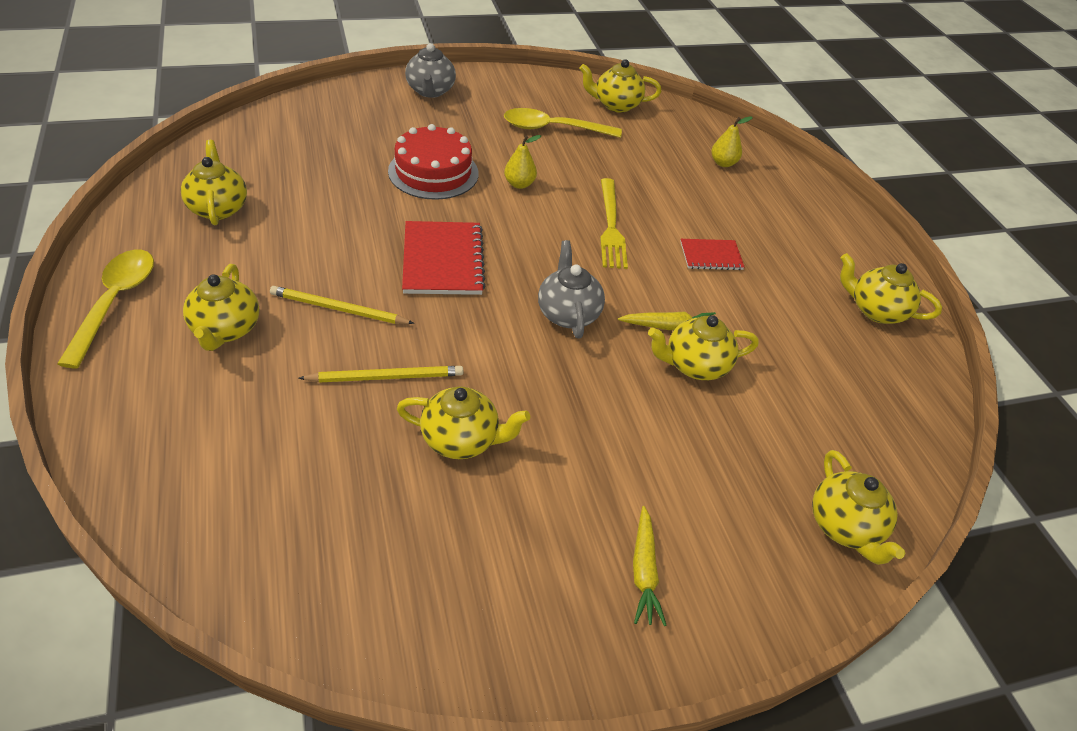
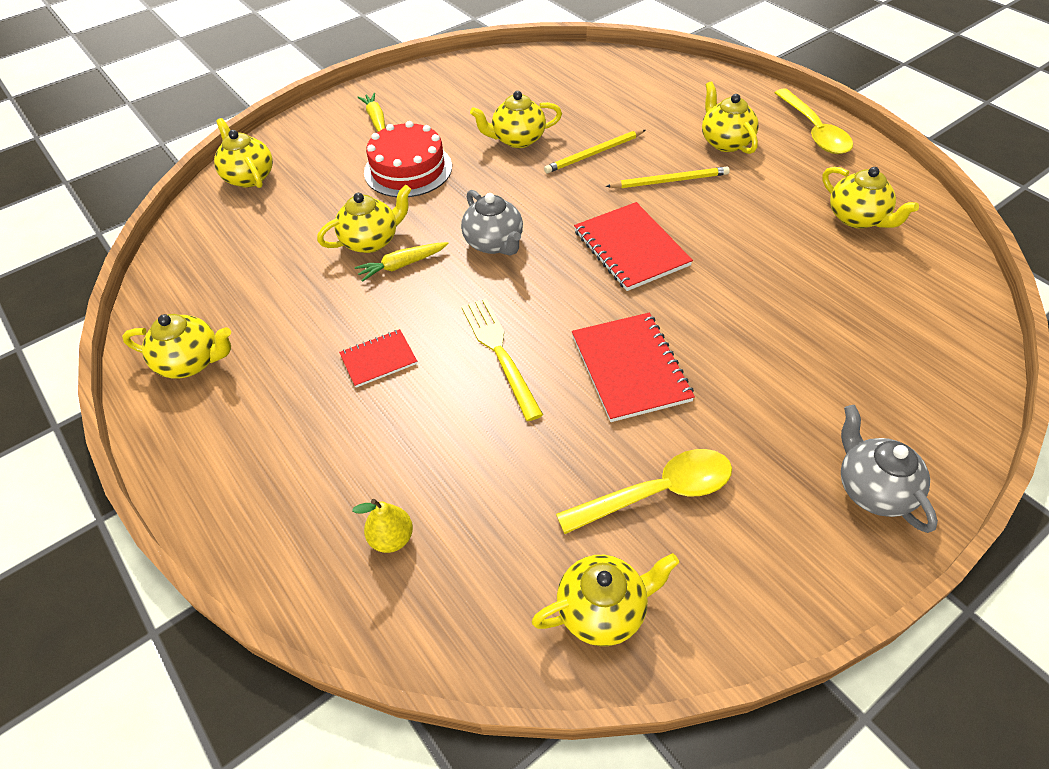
camera: 165 degrees right, 5 degrees up
red cake [388,124,479,200] -> red cake moved to [364,121,452,197]
yellow pear [504,135,541,189] -> red notebook [572,313,695,422]

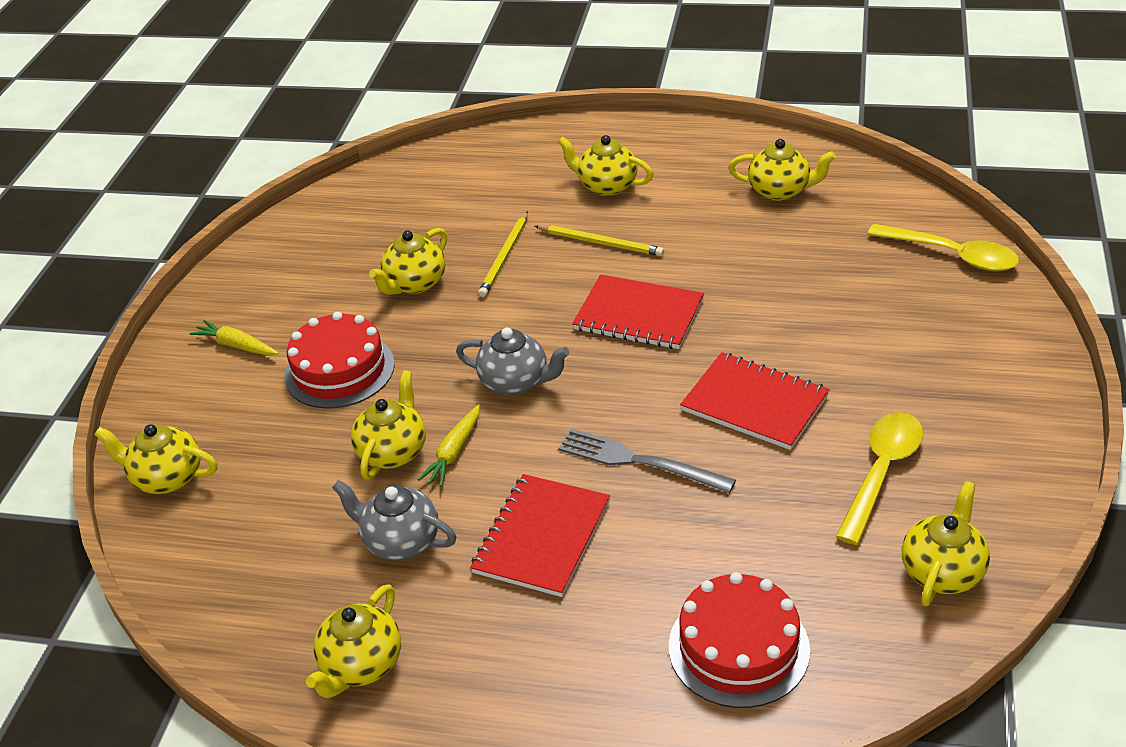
camera: 40 degrees left, 10 degrees down
yellow teapot [122,314,231,379] -> yellow teapot turned 150 degrees clockwise [306,584,401,698]
red notebook [339,329,417,388] -> red notebook [470,474,610,597], size x1.73
yellow pear [352,499,413,553] -> red cake [669,572,810,708]
yellow fork [461,299,543,421] -> grey fork [558,428,736,493]
yellow pencil [605,167,730,188] -> yellow pencil turned 75 degrees clockwise [535,225,664,256]
yellow spoon [774,88,853,154] -> yellow spoon moved to [867,224,1019,271]
grey teapot [841,405,938,533] -> grey teapot moved to [332,480,456,560]

